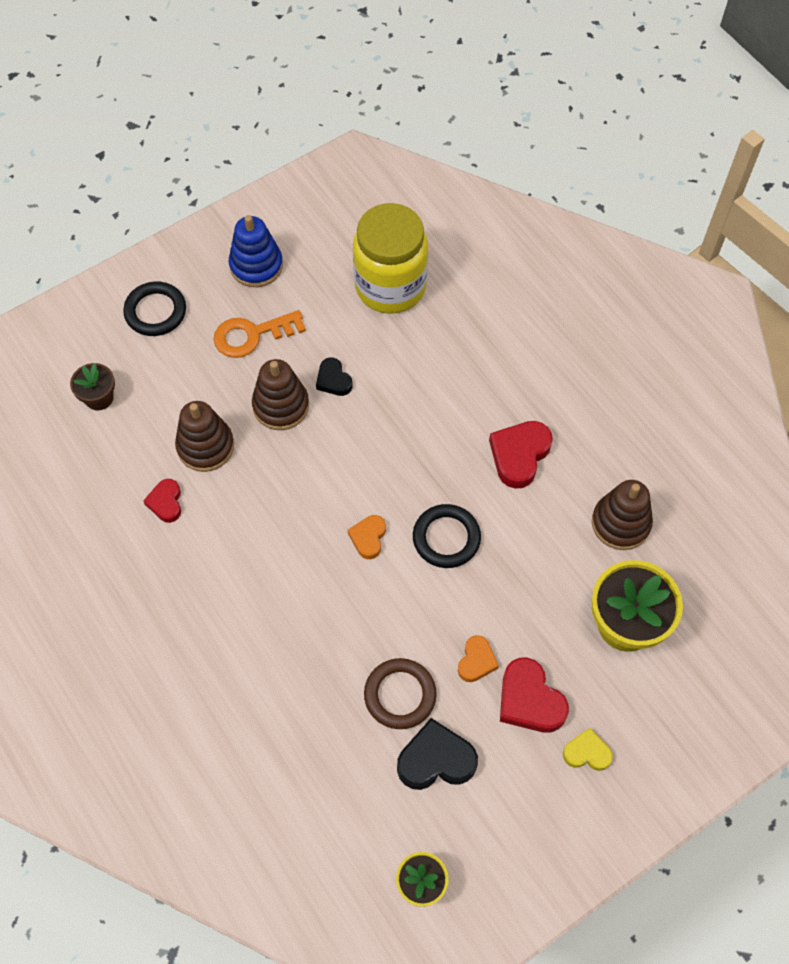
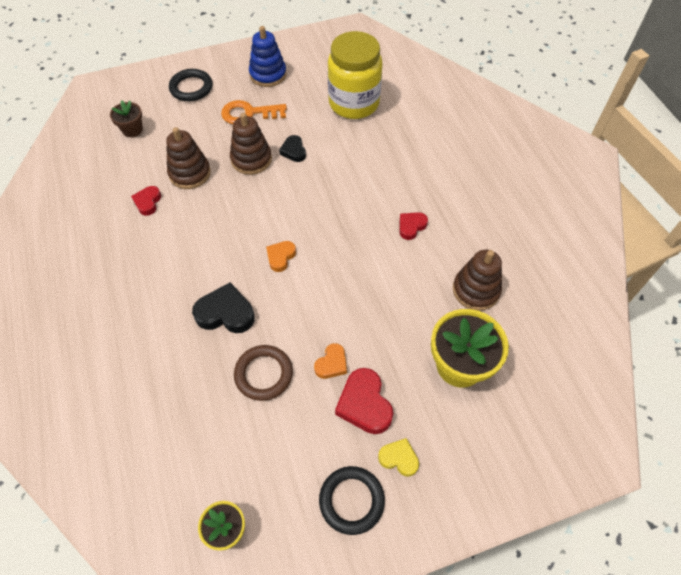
camera: 15 degrees right, 5 degrees down
black heart [397,718,478,790] -> black heart moved to [192,282,255,333]
black ring [413,504,481,568] -> black ring moved to [319,466,385,535]
red heart [489,421,553,488] -> red heart [399,212,428,240], size x0.60

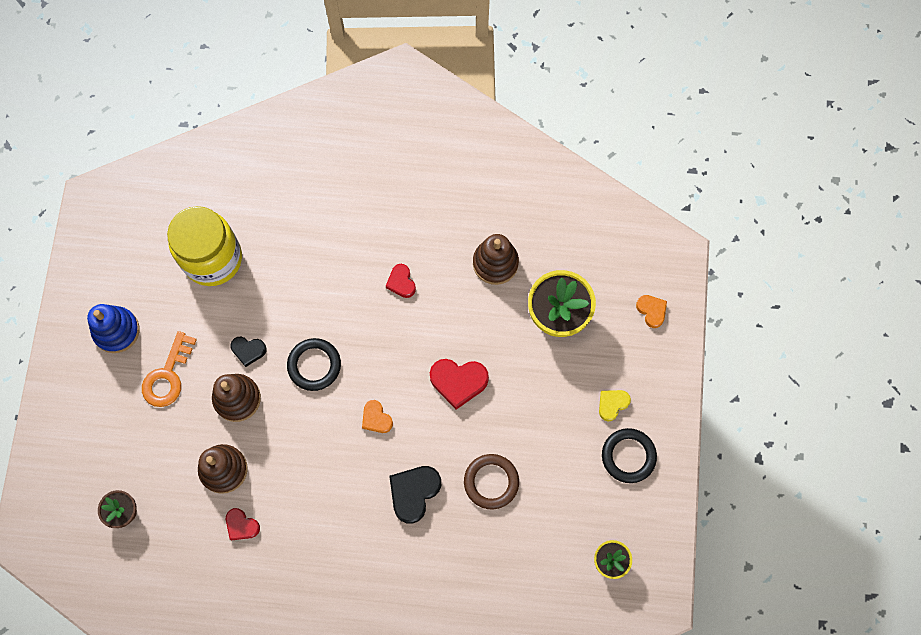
camera: 65 degrees left, 15 degrees up
black ring [169,69,212,101] -> black ring moved to [287,338,341,391]
orange heart [314,343,347,379] -> orange heart moved to [636,295,667,328]
red heart [335,368,393,434] -> red heart moved to [430,359,489,410]

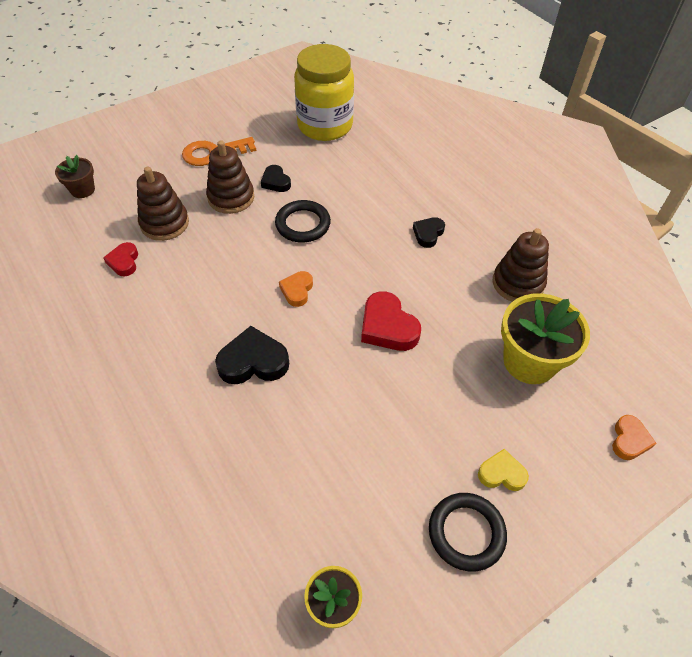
camera: 50 degrees right, 20 degrees down
blue stacking toy [87,304,140,353] -> none
red heart [386,264,416,298] -> black heart [413,217,445,248]
brown ring [464,454,519,509] -> none

